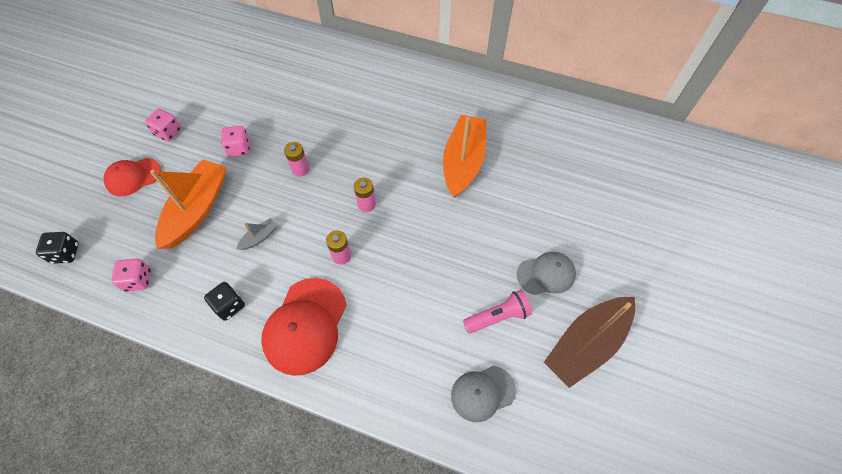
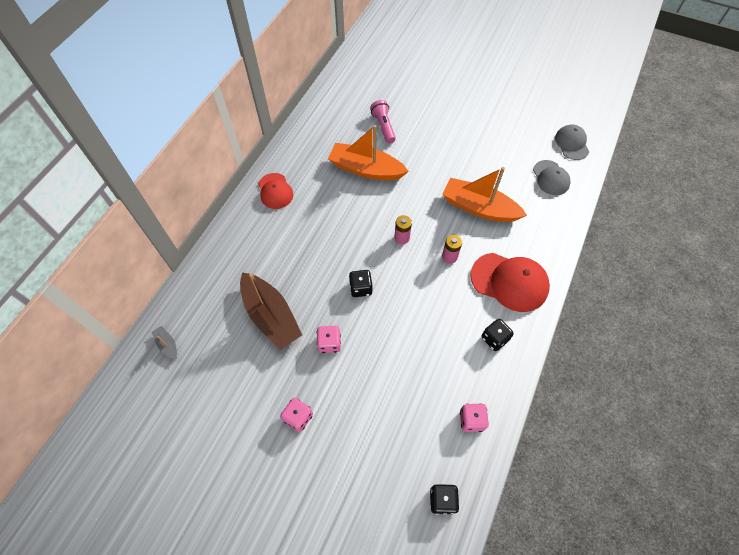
camera: 85 degrees left, 0 degrees up
red cap [104,158,161,196] -> red cap moved to [258,173,293,209]
orange boat [150,159,226,249] -> orange boat moved to [442,167,527,222]
grey boat [236,218,278,250] -> grey boat moved to [152,326,177,359]
pink battery [284,142,309,177] -> black dice [349,270,373,297]
pink flashlight [463,290,532,334] -> pink flashlight moved to [370,100,396,143]
grey cap [517,252,576,295] -> grey cap moved to [555,124,589,160]
brown boat [544,297,635,388] -> brown boat moved to [240,272,302,350]

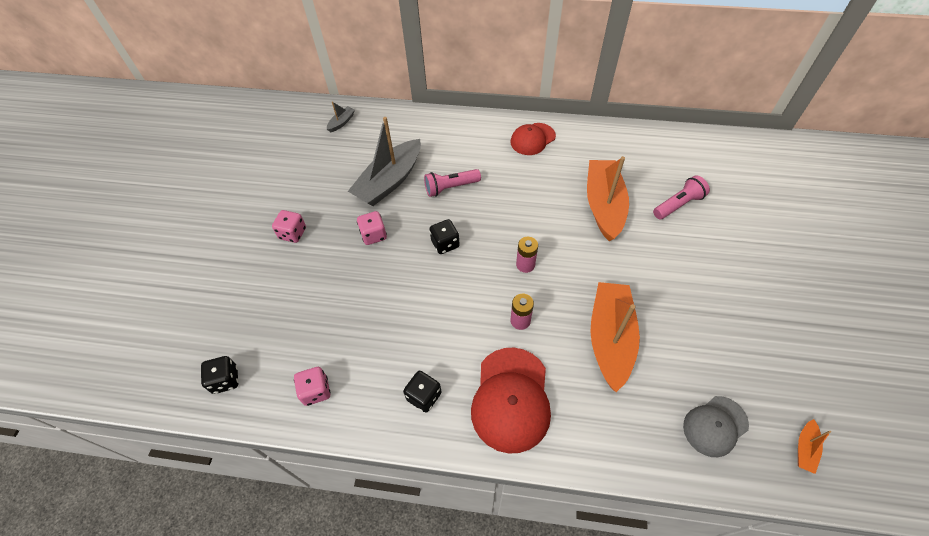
camera: 75 degrees right, 5 degrees down
brown boat [240,272,302,350] -> grey boat [348,117,421,206]
grey cap [555,124,589,160] -> orange boat [798,419,831,474]
none -> pink flashlight [424,169,481,197]

